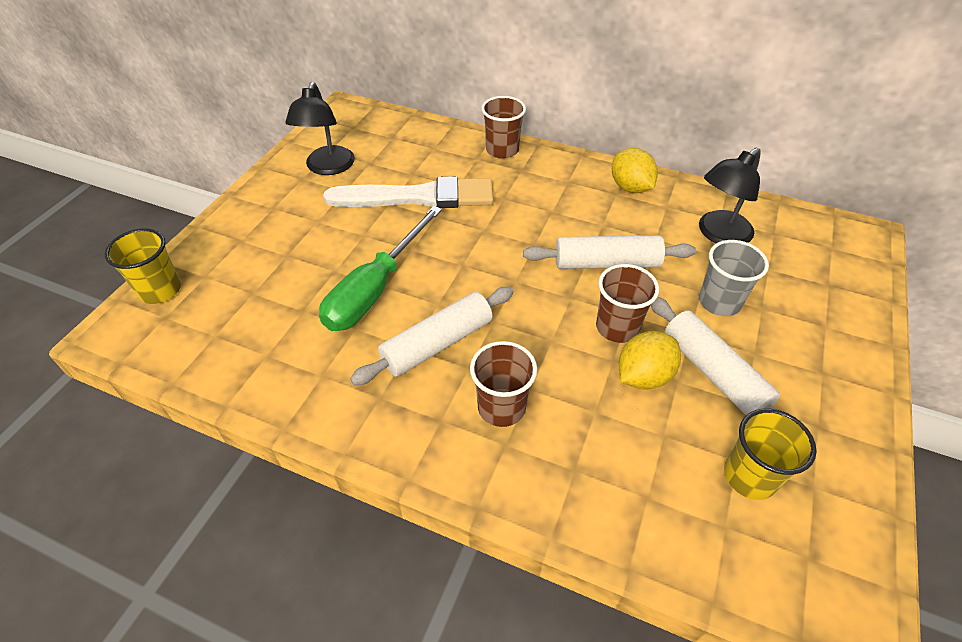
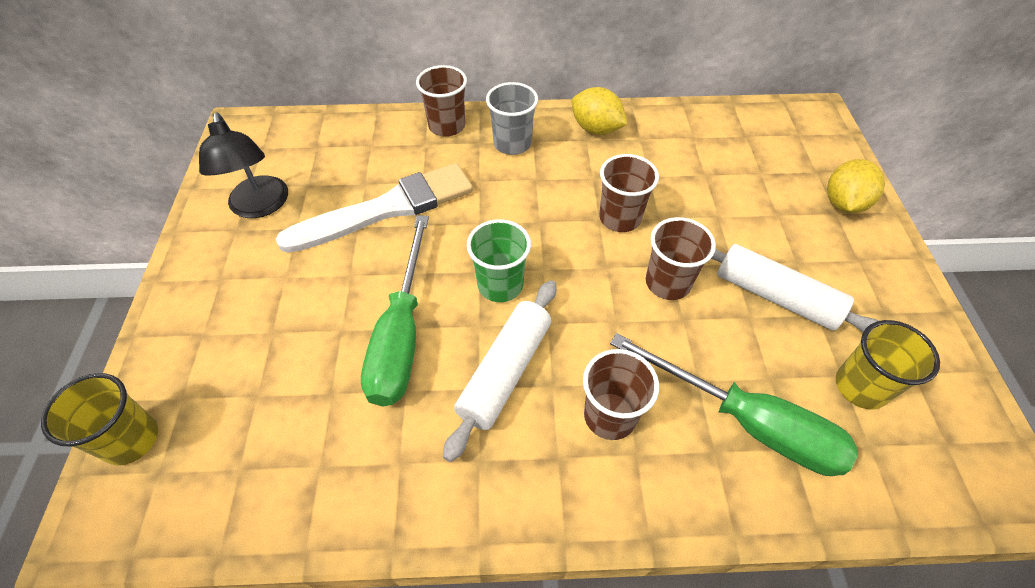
camera: 25 degrees left, 5 degrees up
white rolling pin [523,235,696,269] -> brown cup [599,154,659,232]
yellow lemon [619,331,681,390] -> yellow lemon moved to [827,159,885,213]
black lamp [699,148,760,243] -> none
grey cup [699,240,769,316] -> grey cup moved to [486,82,538,155]
none -> green cup [467,219,531,302]
none -> green screwdriver [610,333,858,476]

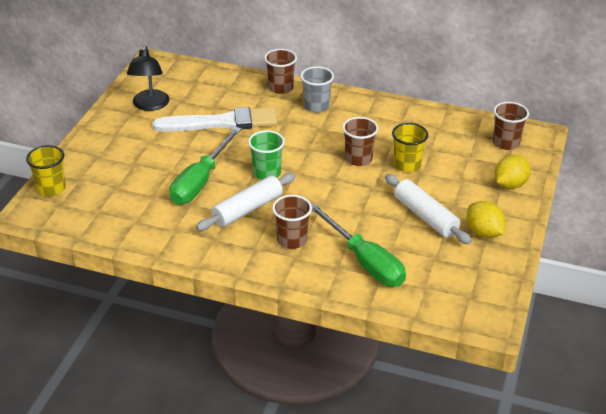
camera: 20 degrees right, 15 degrees down
yellow lemon [572,87,627,135] -> yellow lemon moved to [467,201,505,238]
brown cup [646,217,716,300] -> brown cup moved to [493,102,529,150]
yellow cup [836,320,940,409] -> yellow cup moved to [392,123,428,172]

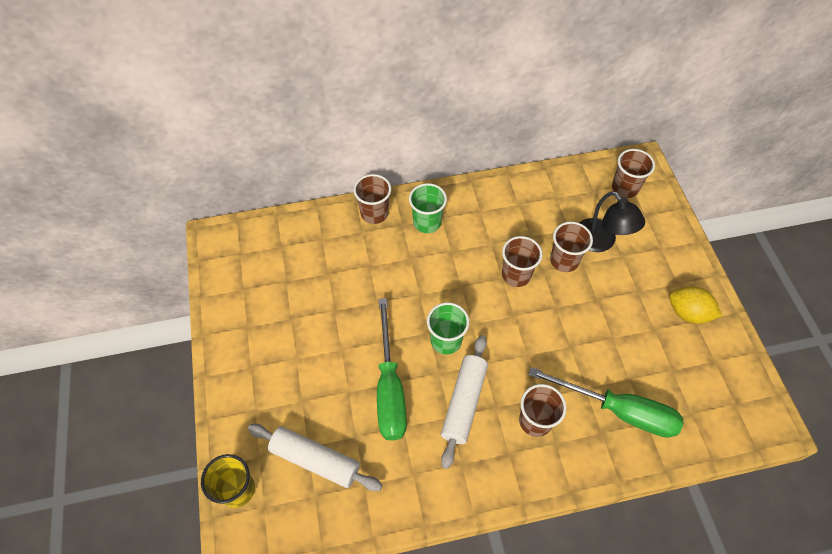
camera: 30 degrees left, 20 degrees up
black lamp [127,46,169,111] -> black lamp moved to [580,191,645,252]
white brush [153,107,277,132] -> none
grey cup [300,66,334,113] -> green cup [409,183,447,233]
white rolling pin [385,174,472,244] -> white rolling pin moved to [248,424,383,491]
yellow cup [392,123,428,172] -> brown cup [550,222,593,272]
yellow lemon [495,155,531,189] -> none

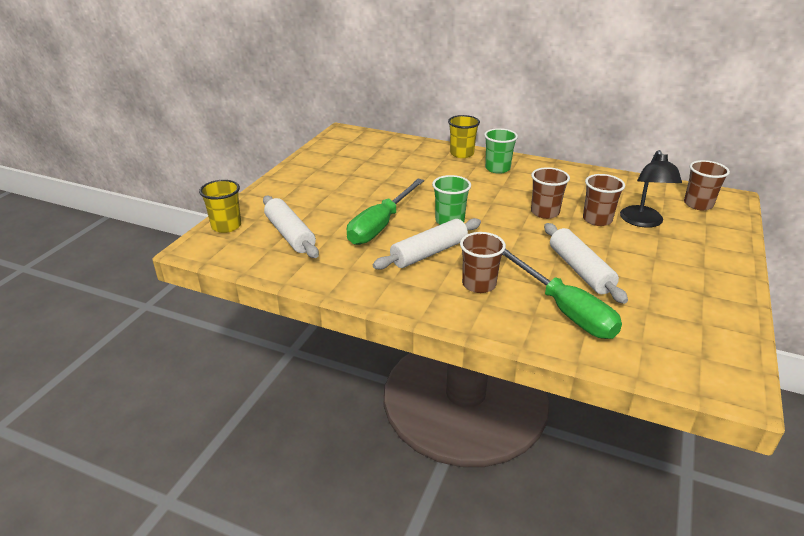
camera: 35 degrees right, 25 degrees down
brown cup [354,174,391,224] -> yellow cup [448,115,480,158]
yellow lemon [669,286,722,324] -> none
none -> white rolling pin [544,223,628,304]

